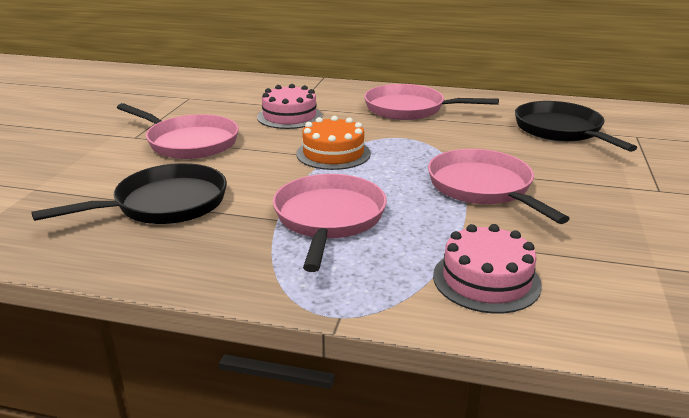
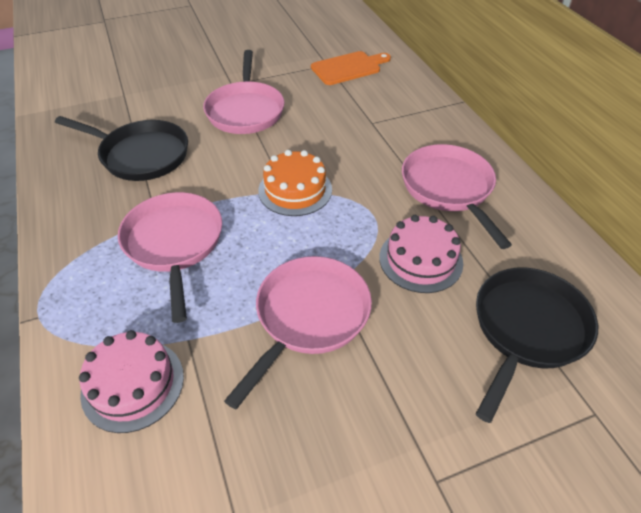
camera: 55 degrees right, 20 degrees up
pink cake [257,84,322,129] -> pink cake moved to [379,215,463,293]
pink pan [273,174,387,272] -> pink pan turned 75 degrees counterclockwise [118,192,222,323]
none -> orange cutting board [311,51,391,85]

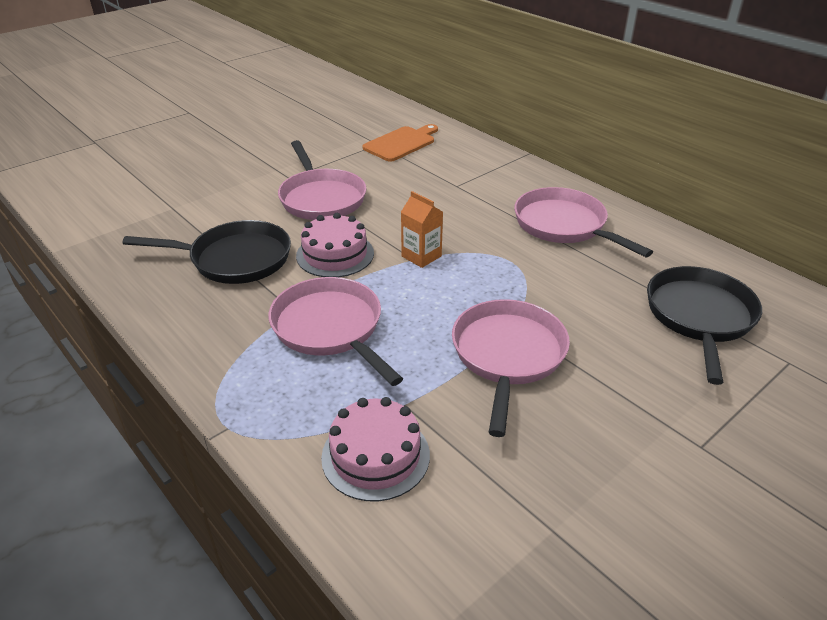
camera: 20 degrees left, 10 degrees down
orange cake [258,150,332,216] -> orange carton [401,191,443,268]
pink cake [379,215,463,293] -> pink cake moved to [296,213,374,277]

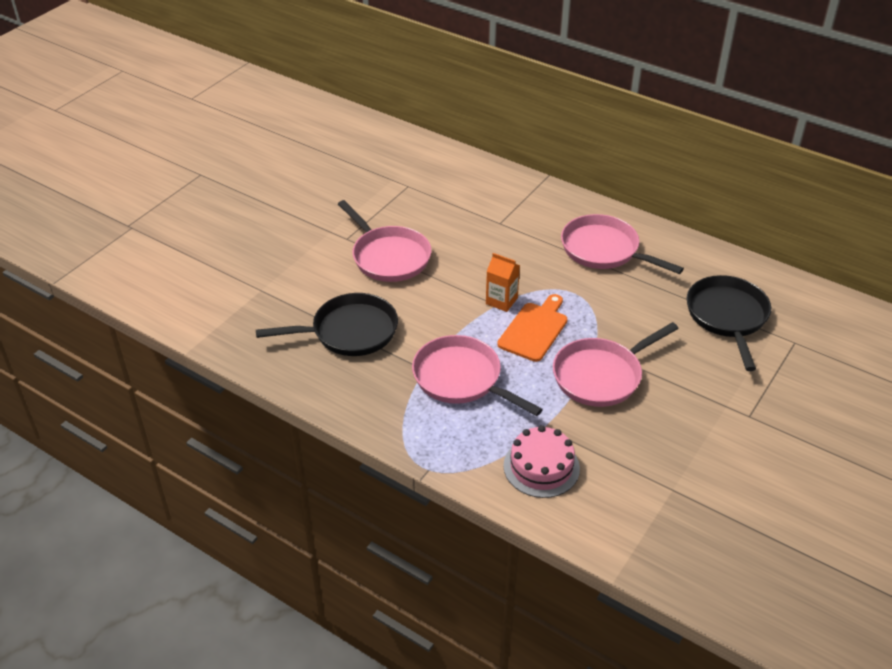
camera: 15 degrees left, 5 degrees up
pink cake [296,213,374,277] -> none
orange cutting board [363,124,438,162] -> orange cutting board moved to [497,294,567,362]
pink pan [452,299,570,437] -> pink pan turned 120 degrees counterclockwise [553,322,679,407]

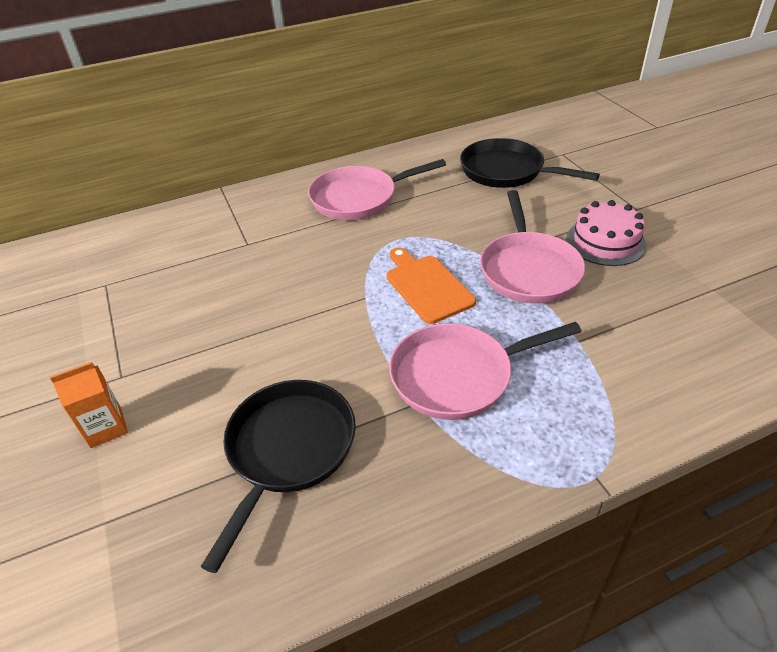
camera: 55 degrees left, 0 degrees up
pink pan [338,200,431,282] -> none
orange carton [486,253,520,312] -> orange carton moved to [50,362,128,448]
pink cake [503,425,580,498] -> pink cake moved to [566,200,647,266]

